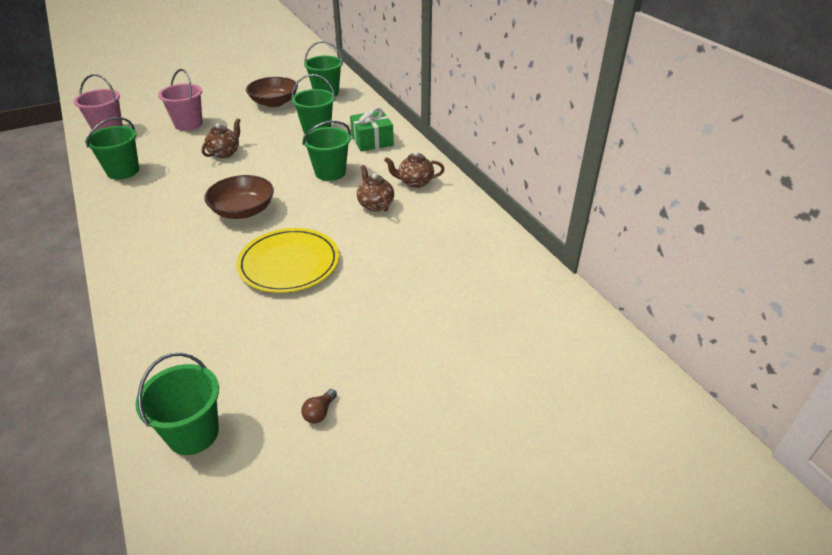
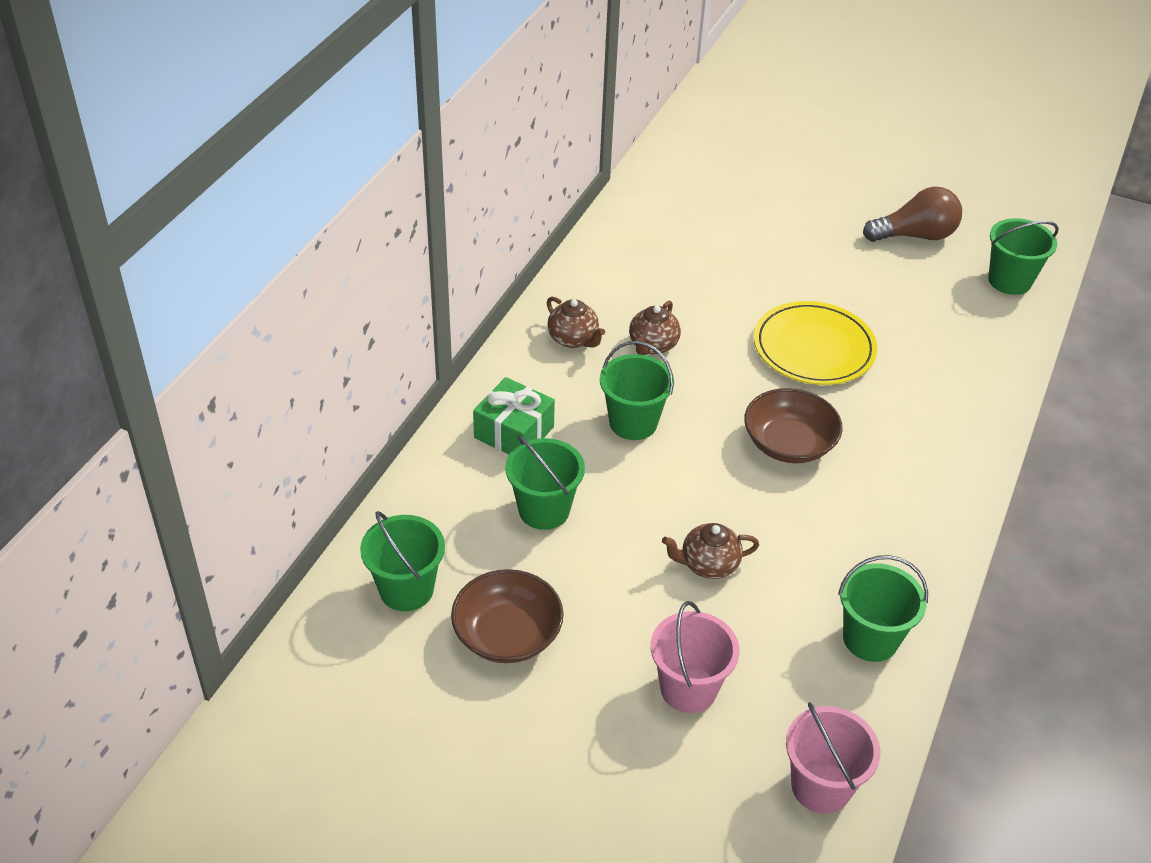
camera: 130 degrees left, 5 degrees up
brown light bulb [301,389,337,423] -> brown light bulb [863,187,962,242], size x2.42

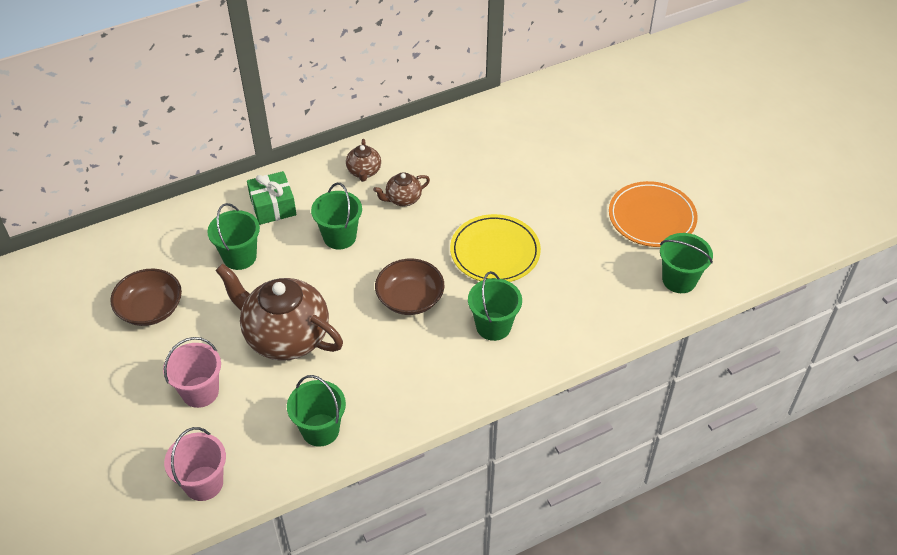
camera: 40 degrees right, 5 degrees up
green bucket [360,511,445,611] -> green bucket moved to [468,271,522,341]
brown teapot [662,523,759,579] -> brown teapot [215,264,343,361], size x2.16
brown light bulb [863,187,962,242] -> orange plate [609,181,698,247]

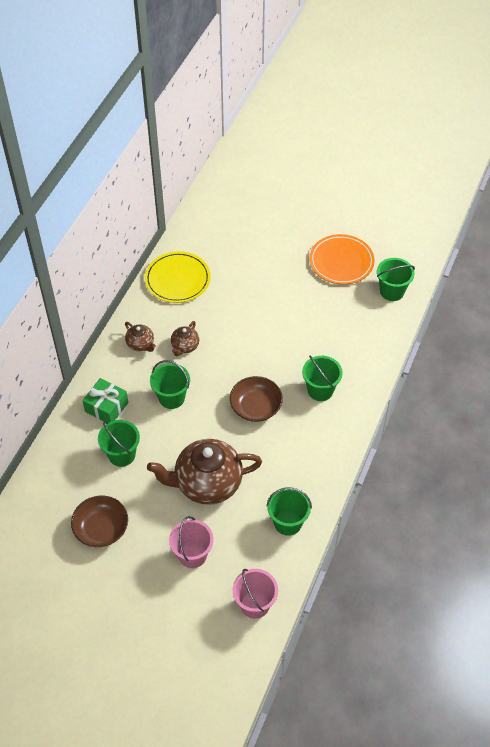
camera: 40 degrees left, 5 degrees up
yellow plate [450,214,541,282] -> yellow plate moved to [145,251,211,303]

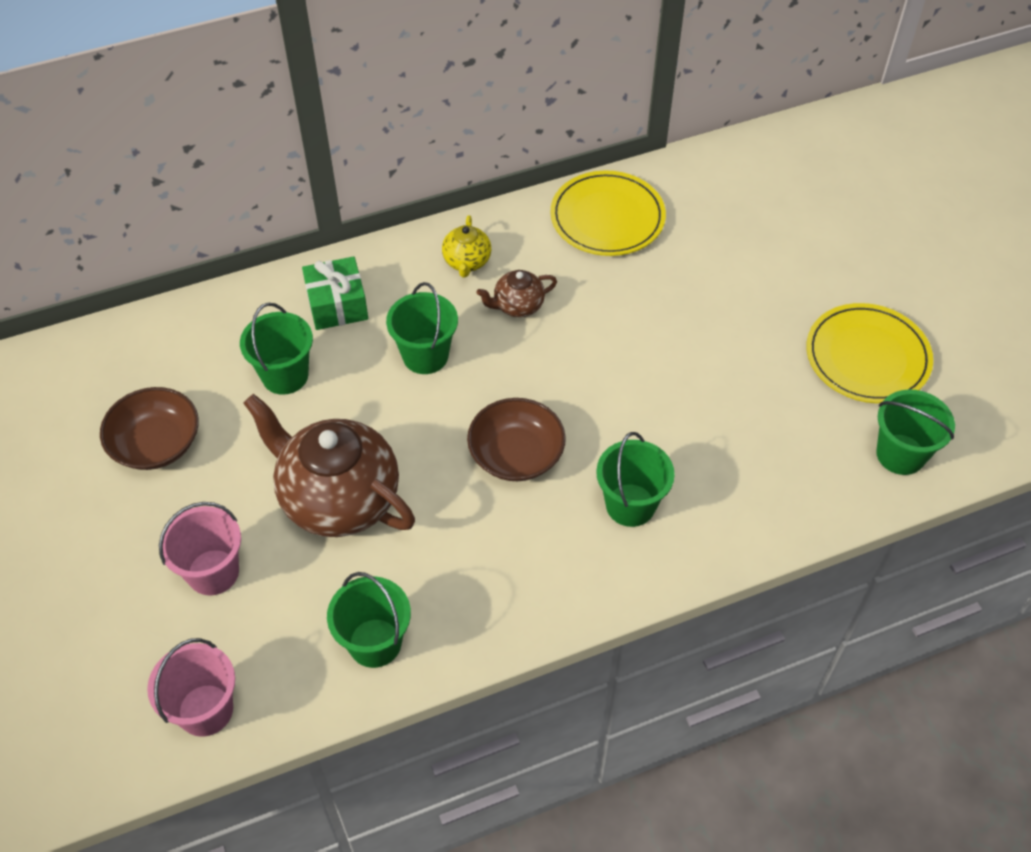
camera: 45 degrees right, 0 degrees up
brown teapot [125,322,156,352] -> yellow teapot [442,215,491,278]
orange plate [309,234,375,285] -> yellow plate [806,303,933,403]

